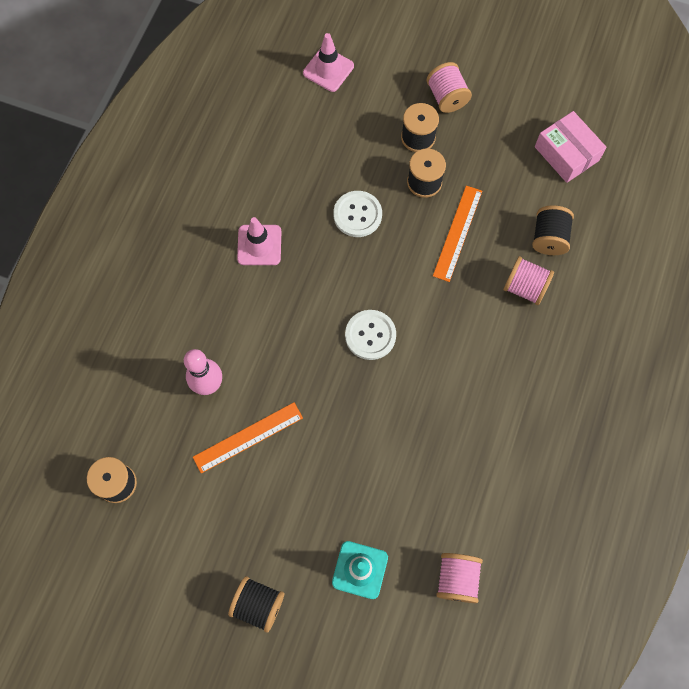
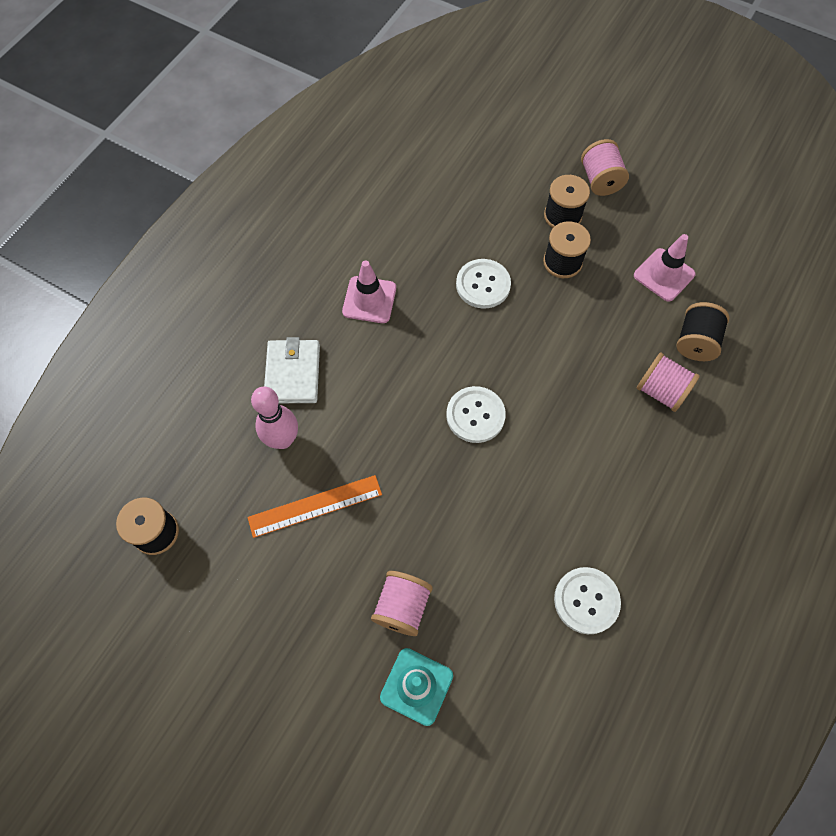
camera: 10 degrees right, 5 degrees down
black spool [228,576,284,633] -> none
pink traffic cone [303,33,354,92] -> pink traffic cone moved to [634,234,696,301]
orange ruler [433,186,482,282] -> none
pink spool [436,553,483,603] -> pink spool moved to [371,571,433,636]
pink box [535,111,607,183] -> none
none -> white wallet [264,337,320,403]
none -> white button [554,567,621,634]

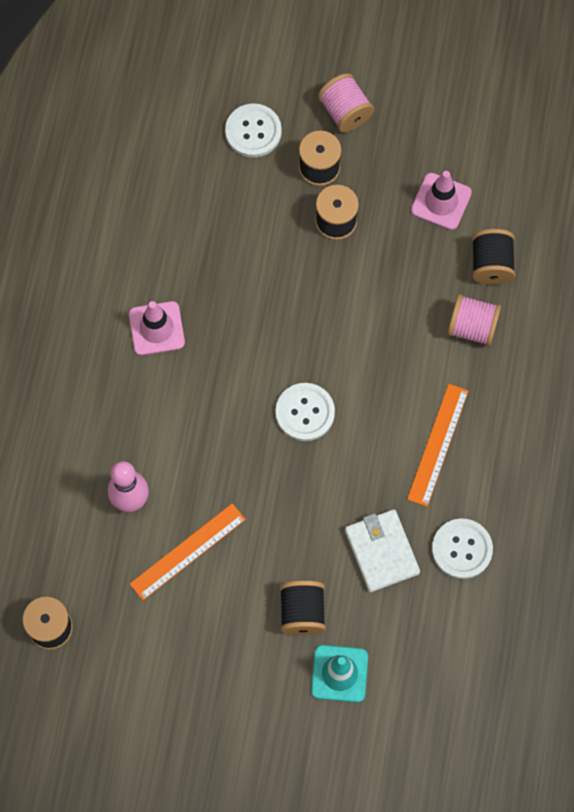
camera: 20 degrees left, 5 degrees up
white wallet [264,337,320,403] -> white wallet moved to [345,509,420,592]
pink spool [371,571,433,636] -> black spool [280,580,326,635]
white button [456,259,511,309] -> white button moved to [225,104,282,158]
none -> orange ruler [407,384,468,507]

